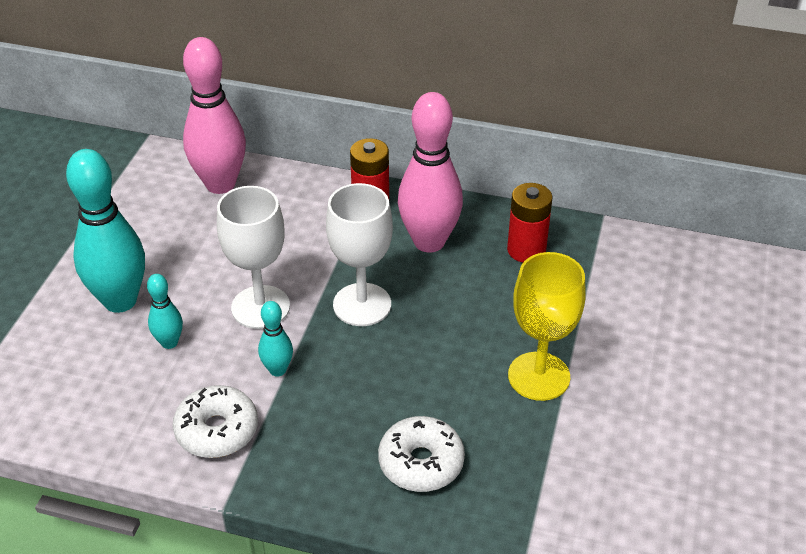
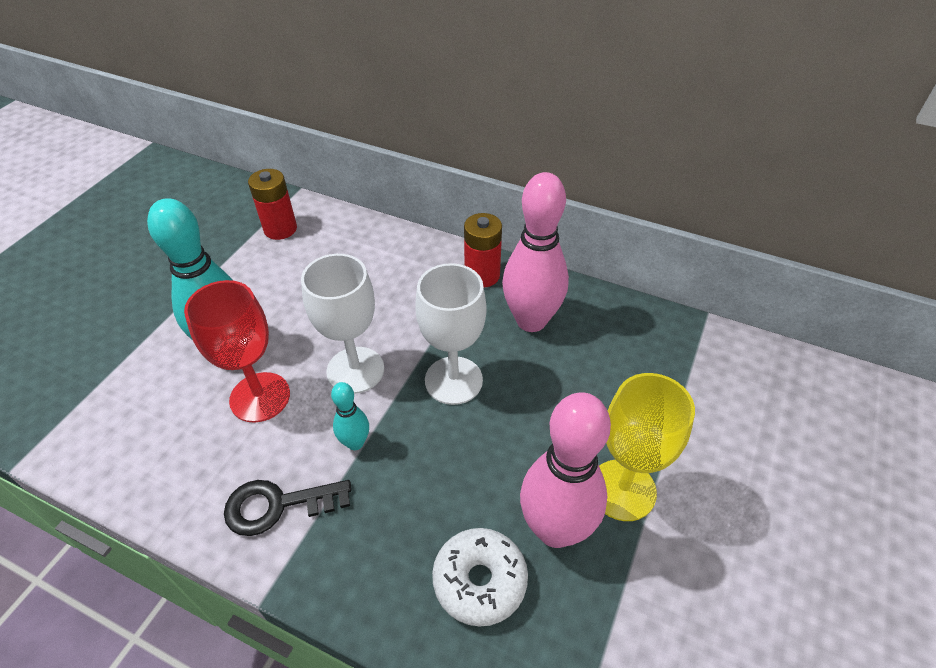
camera: 10 degrees right, 5 degrees up
turquoise bowling pin [147,274,183,349] -> red goblet [184,280,290,422]
white donut [173,385,258,458] -> black key [224,480,352,536]
pink bowling pin [183,37,246,194] -> pink bowling pin moved to [520,392,611,548]
red battery [507,183,553,263] -> red battery moved to [248,169,297,240]

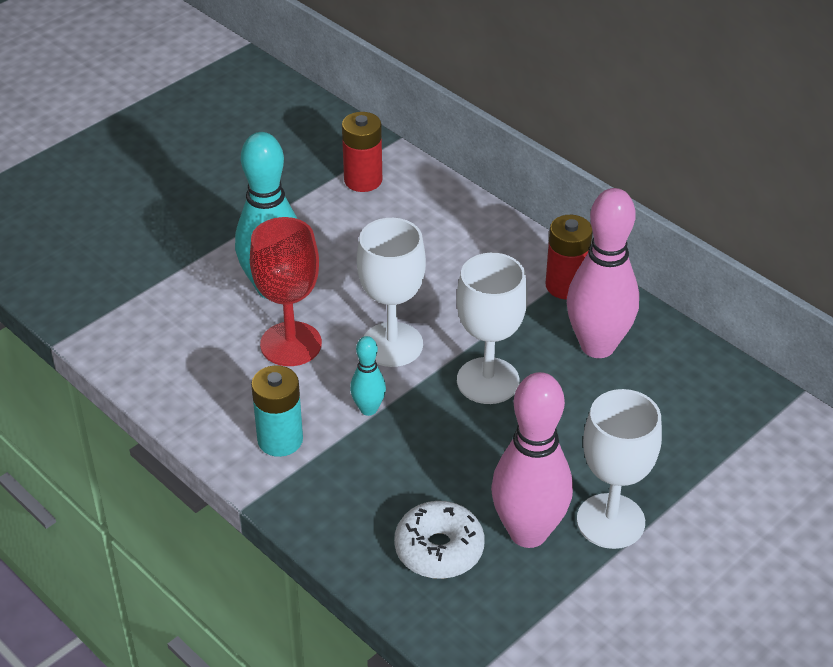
camera: 20 degrees right, 5 degrees down
black key [224,480,352,536] -> turquoise battery [251,365,303,457]
yellow goblet [599,373,695,521] -> white goblet [577,389,662,549]

